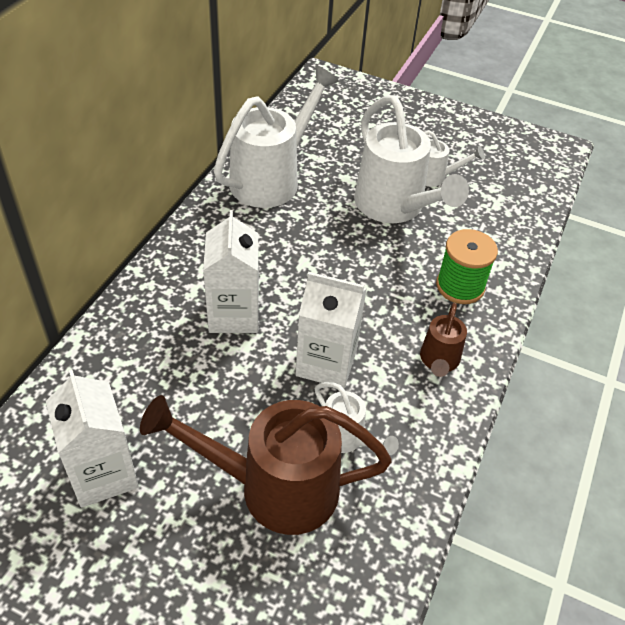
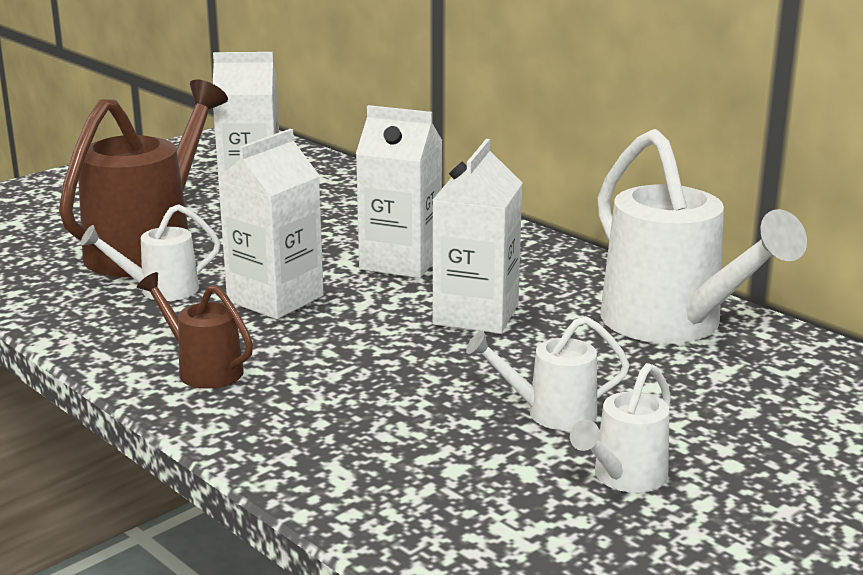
camera: 115 degrees right, 25 degrees down
white watering can [354,95,469,223] -> white watering can [466,316,630,430], size x0.50
green spool [436,229,498,304] -> none
none -> white carton [433,139,522,334]

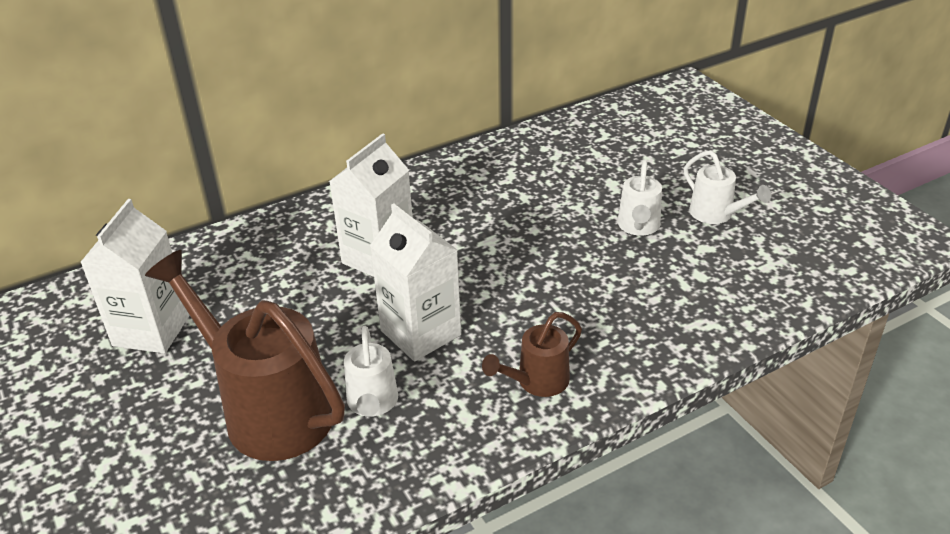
camera: 75 degrees left, 15 degrees up
white carton [433,139,522,334] -> none
white watering can [597,129,807,344] -> none

